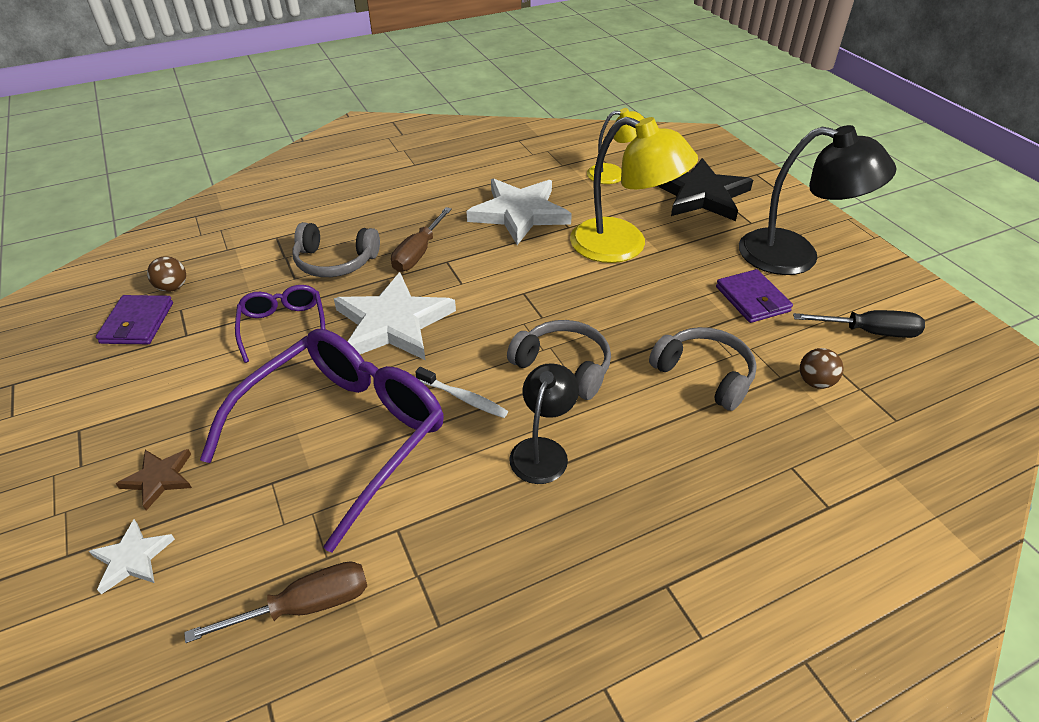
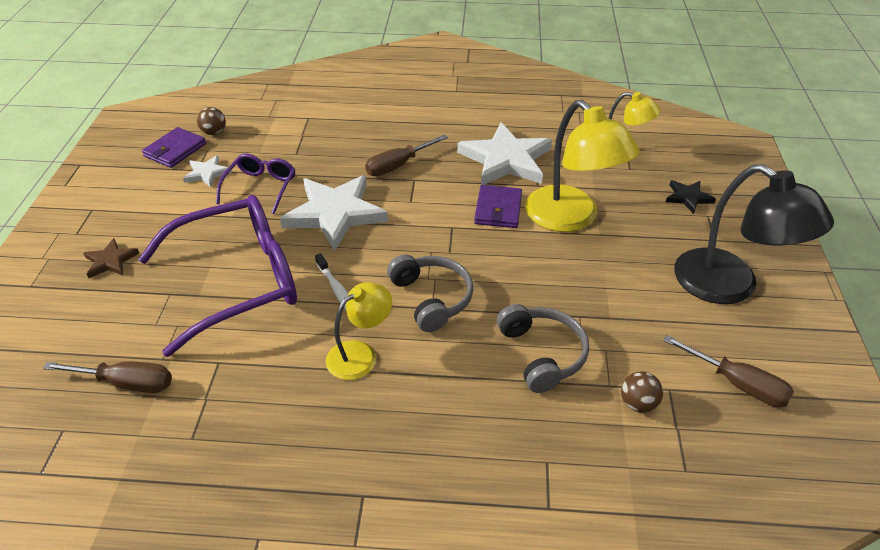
camera: 30 degrees right, 0 degrees up
white star [89,519,175,594] -> white star moved to [183,155,232,188]
grey headphones [292,222,380,277] -> none
black lamp [509,363,579,484] -> yellow lamp [326,282,392,380]
black star [658,158,753,221] -> black star [666,180,716,214], size x0.48
purple wallet [716,269,793,323] -> purple wallet moved to [474,185,522,228]
black screwdriver [793,310,925,338] -> brown screwdriver [663,335,794,407]

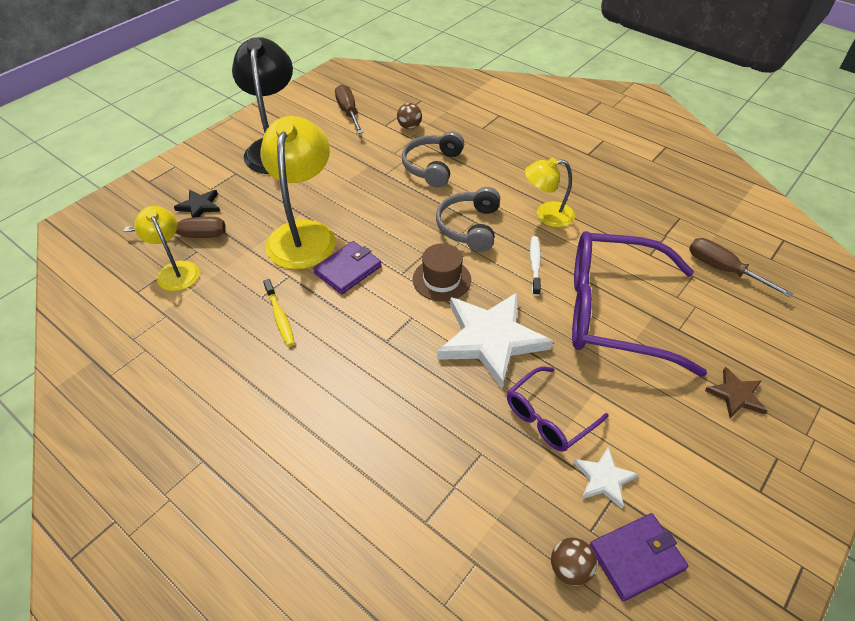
camera: 145 degrees left, 5 degrees up
brown screwdriver [365,135,448,176] -> brown screwdriver moved to [124,217,226,238]
white star [457,122,552,185] -> yellow toothbrush [263,279,295,346]
none -> brown hat [413,243,471,302]

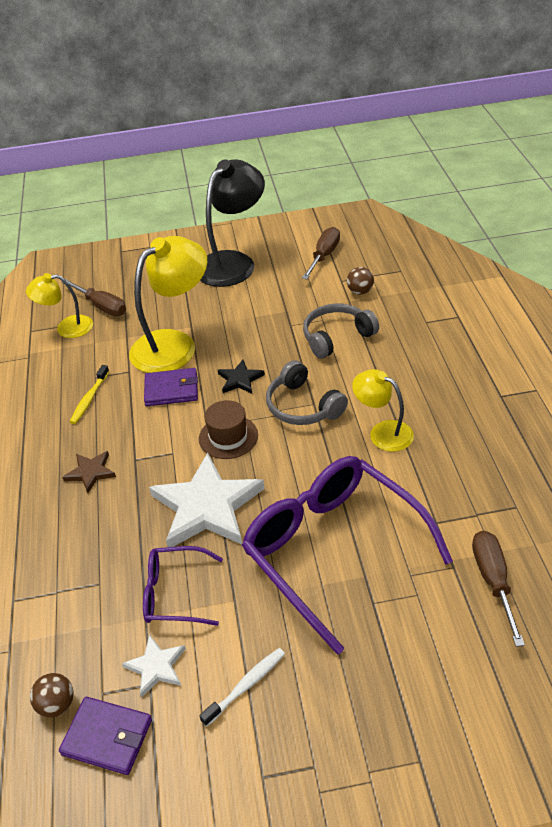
camera: 45 degrees right, 5 degrees down
yellow lamp [134,206,200,291] -> yellow lamp turned 105 degrees counterclockwise [26,273,93,338]
black star [174,190,220,218] -> black star moved to [218,360,265,394]
grey headphones [436,187,500,252] -> grey headphones turned 90 degrees counterclockwise [266,360,348,425]
white toothbrush [530,236,541,296] -> white toothbrush moved to [200,648,285,727]
brown star [705,367,767,418] -> brown star moved to [62,451,116,493]

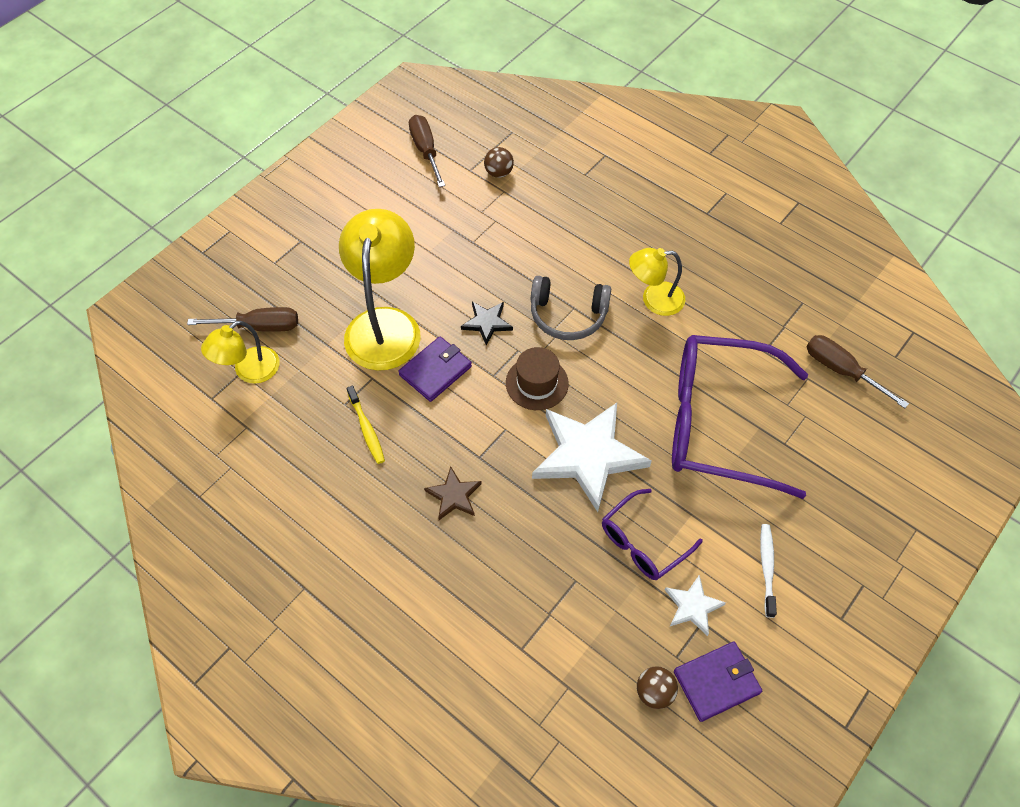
camera: 45 degrees left, 15 degrees up
black lamp [200,159,265,287] -> none
grey headphones [303,304,379,359] -> none

